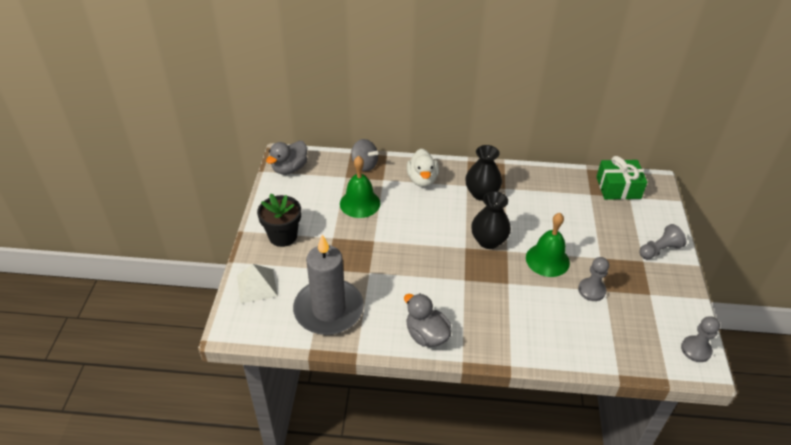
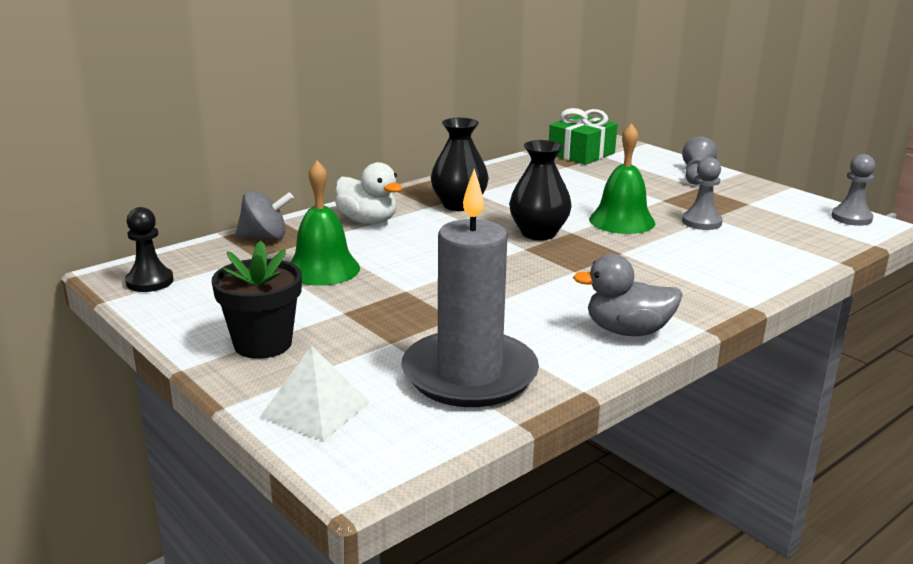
camera: 45 degrees left, 20 degrees down
grey duck [266,141,308,175] -> black pawn [125,207,174,292]

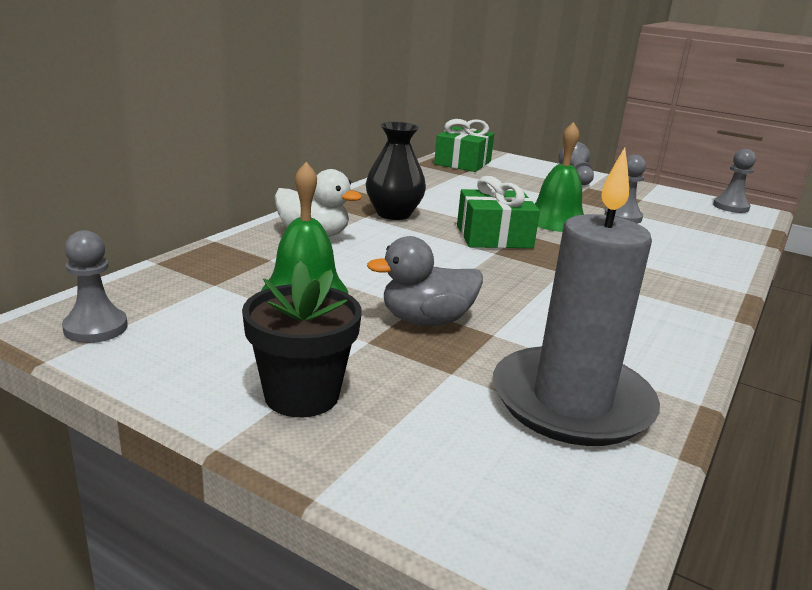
camera: 20 degrees left, 0 degrees up
black pawn [125,207,174,292] -> grey pawn [62,230,128,343]
grey spinning top [235,191,294,240] -> none
white pyramid [260,346,370,441] -> none
black vase [509,140,572,240] -> green gift [457,176,540,248]
grey duck [573,254,682,336] -> grey duck moved to [367,236,483,326]

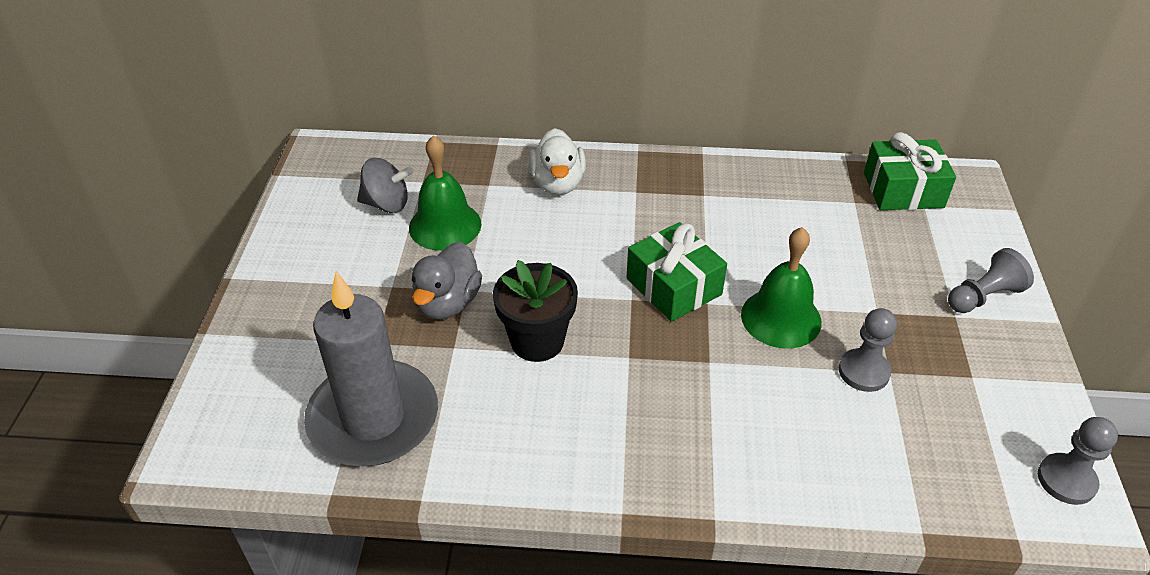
camera: 65 degrees right, 20 degrees up
grey pawn [62,230,128,343] -> none
black flower pot [242,261,362,417] -> black flower pot moved to [493,260,578,362]
black vase [366,122,426,220] -> none
grey duck [367,236,483,326] -> grey duck turned 120 degrees counterclockwise [412,242,482,319]
none -> grey spinning top [357,158,413,213]

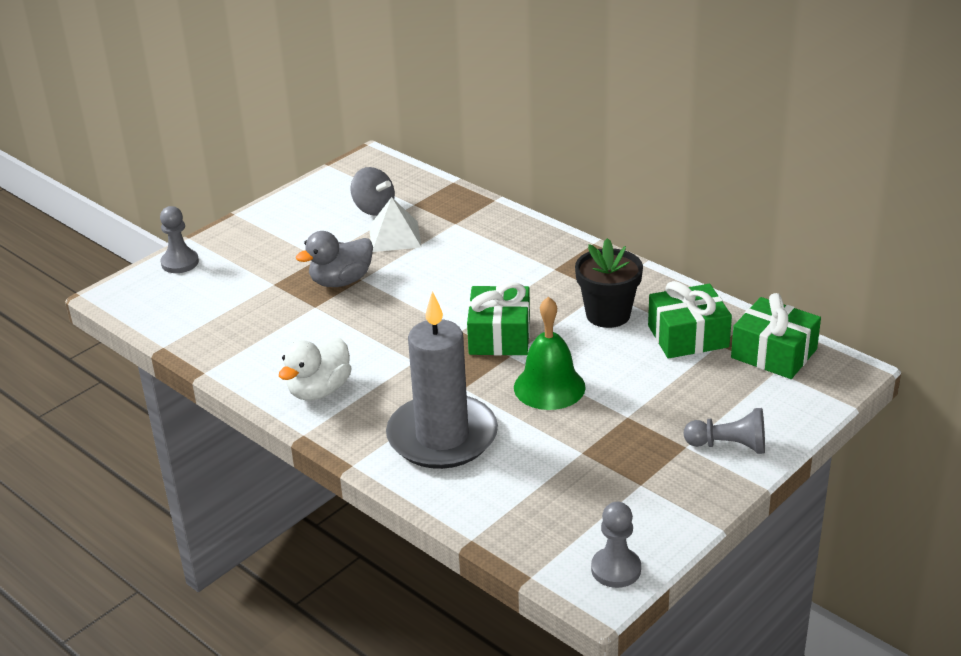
camera: 40 degrees right, 10 degrees down
grey candle [304,272,438,466] -> grey candle moved to [386,291,498,469]
green bell [409,135,481,251] -> white pyramid [369,197,422,252]
black flower pot [493,260,578,362] -> black flower pot moved to [575,238,643,328]
white duck [529,128,586,195] -> white duck moved to [279,337,352,401]
grey pawn [839,308,897,392] -> grey pawn moved to [160,206,199,273]
none -> green gift [648,281,732,359]

